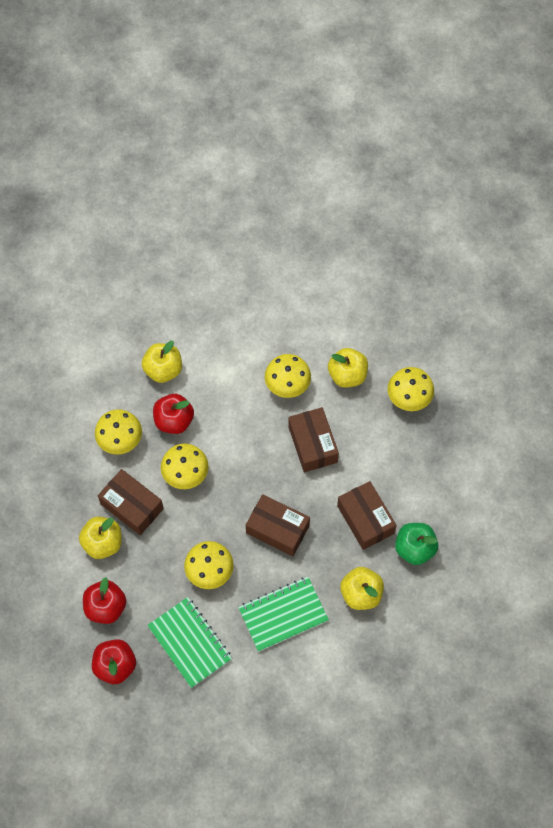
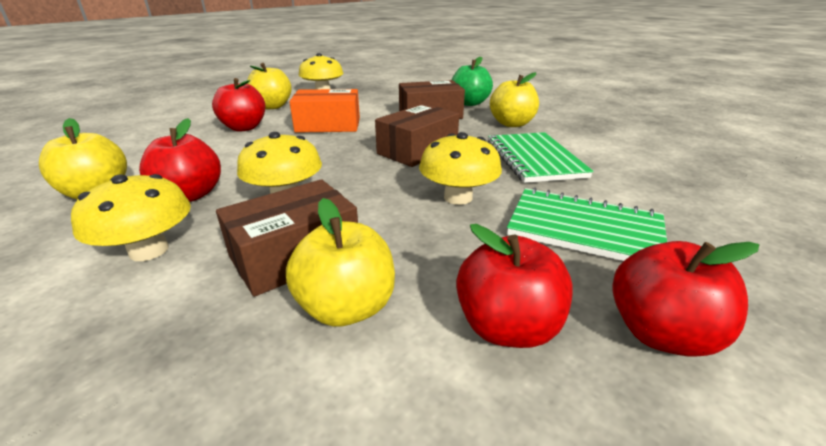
camera: 75 degrees left, 35 degrees down
green notebook [147,597,232,688] -> green notebook turned 45 degrees clockwise [507,187,667,261]
yellow mushroom [265,354,311,398] -> red apple [212,78,265,132]
brown box [288,407,339,472] -> orange box [289,89,360,133]

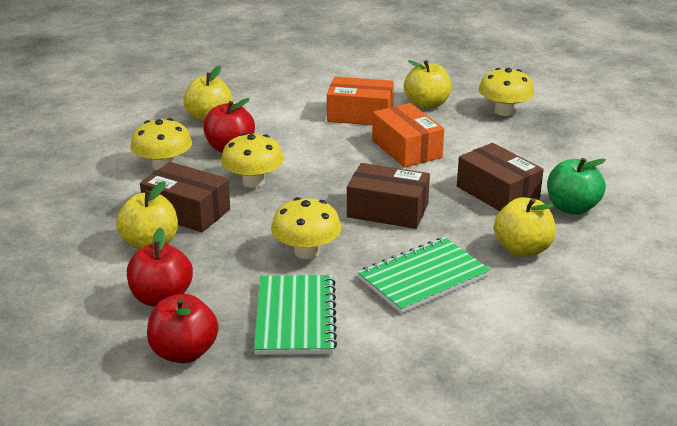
camera: 65 degrees right, 0 degrees up
red apple [212,78,265,132] -> orange box [327,77,394,125]

